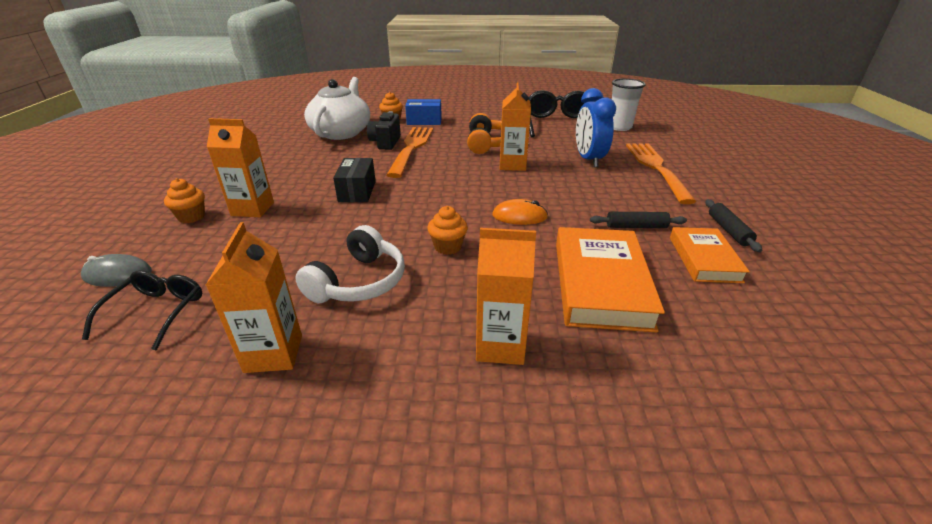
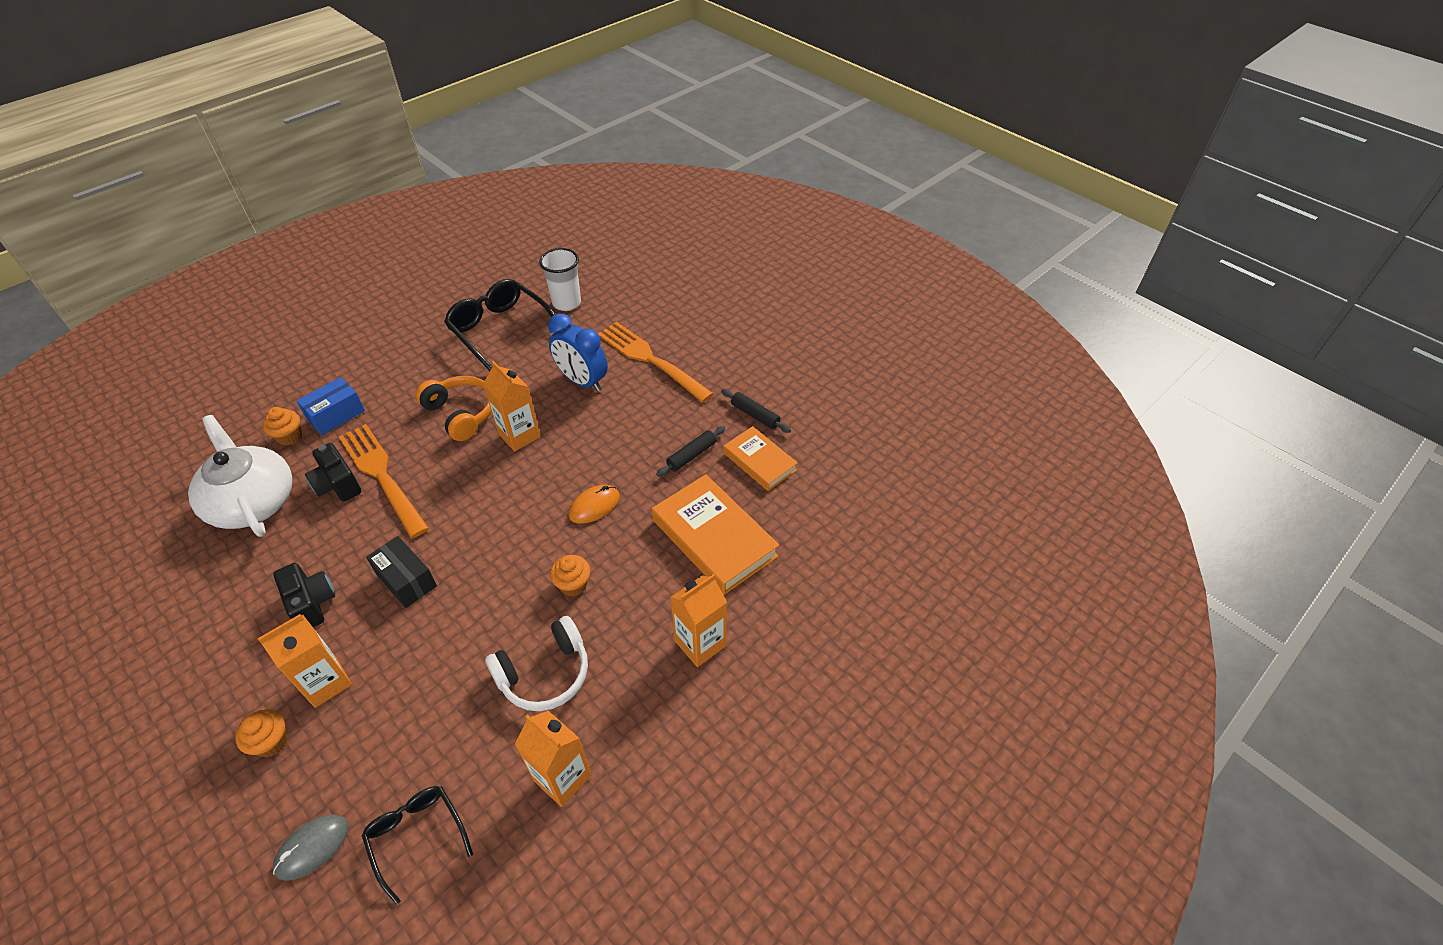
camera: 45 degrees left, 15 degrees up
white headphones [295,225,405,303] -> white headphones turned 75 degrees clockwise [485,616,588,711]
none -> black camera [273,563,335,627]

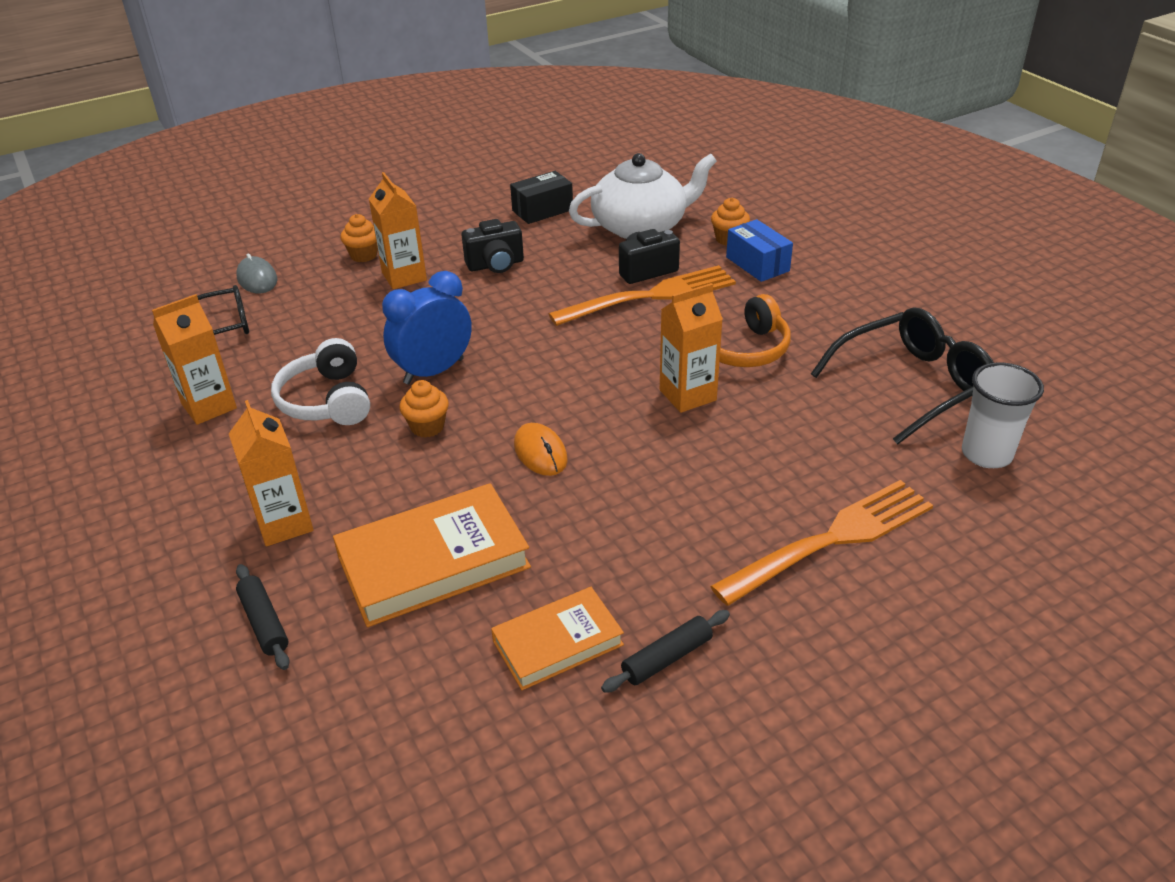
camera: 105 degrees right, 10 degrees down
black box [366,536,437,608] -> black box moved to [510,171,573,224]
blue clock [548,313,608,392] -> blue clock moved to [382,271,472,385]
black rolling pin [656,426,725,477] -> black rolling pin moved to [236,564,290,670]

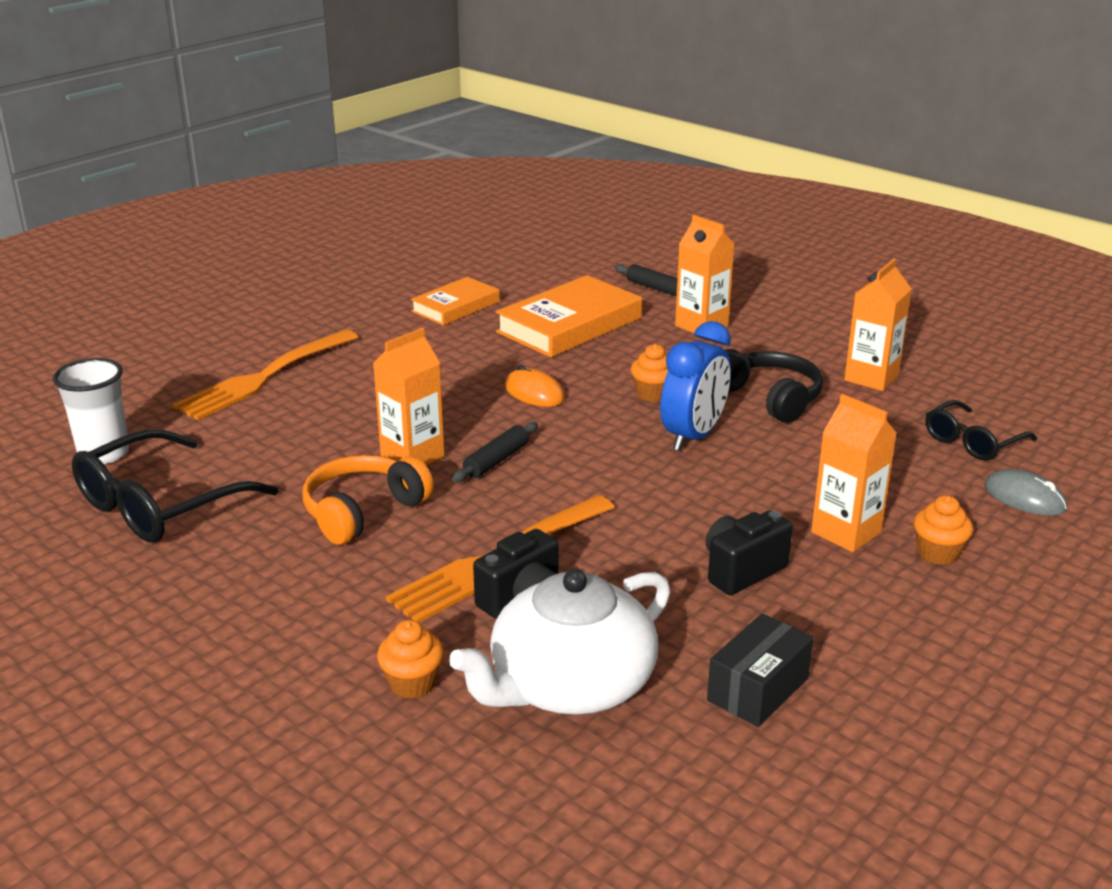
camera: 160 degrees right, 10 degrees down
white headphones [271,338,370,425] -> black headphones [725,349,823,423]
black rolling pin [601,610,730,693] -> black rolling pin moved to [452,422,538,482]
blue box [726,219,793,282] -> none

